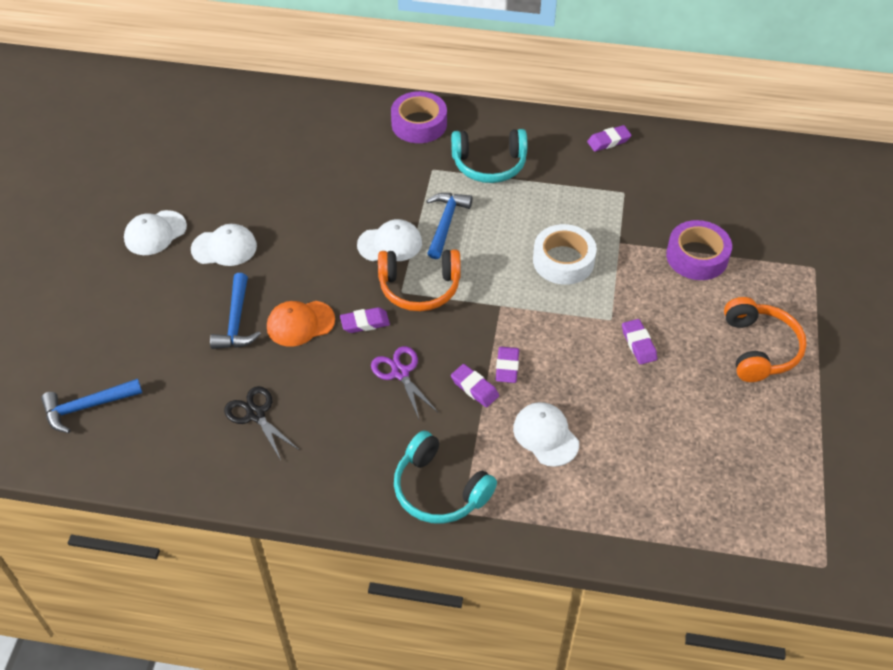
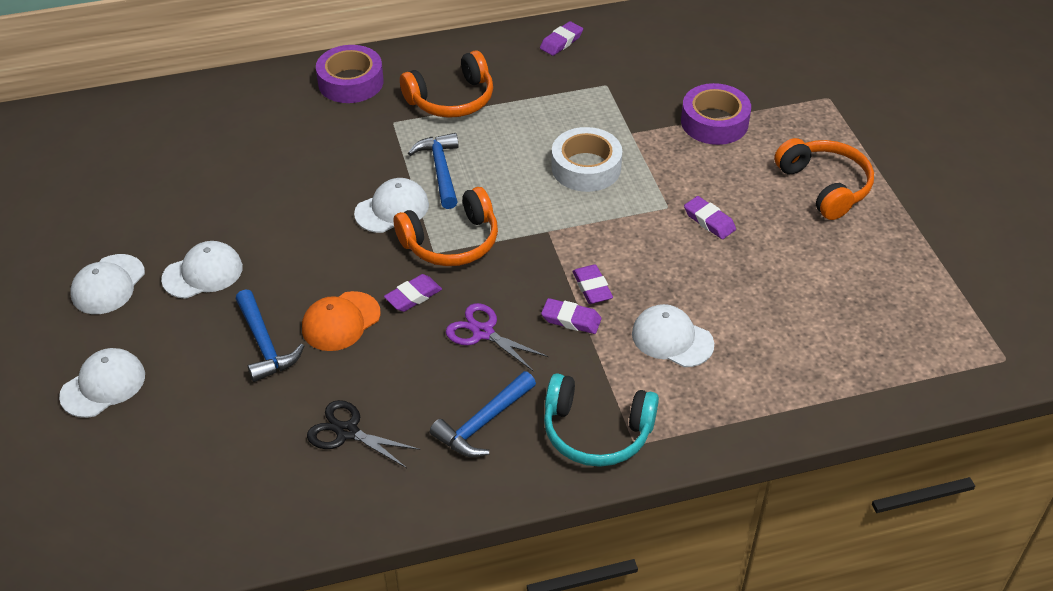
camera: 25 degrees left, 5 degrees down
blue hammer [41,379,142,433] -> blue hammer moved to [430,371,536,457]
turquoise headphones [451,129,527,183] -> orange headphones [400,50,493,118]
none -> white cap [59,348,145,418]

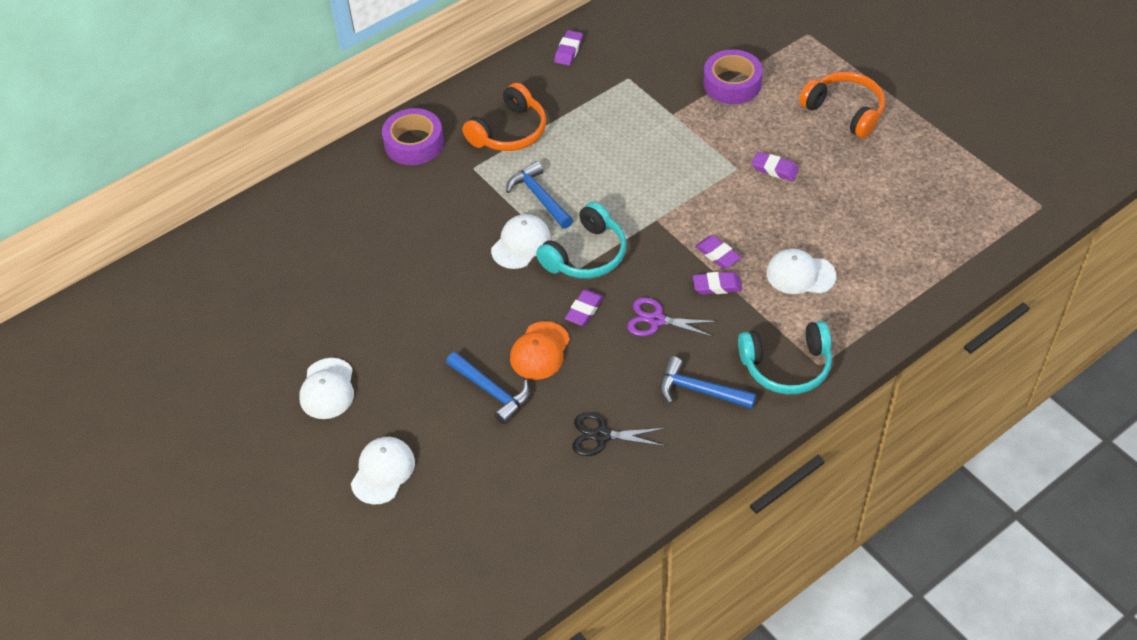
camera: 20 degrees left, 5 degrees up
white cap [161,241,243,299] -> none
orange headphones [394,187,498,266] -> turquoise headphones [536,202,626,279]
blue hammer [430,371,536,457] -> blue hammer turned 90 degrees clockwise [660,356,756,409]
white tape [551,127,622,192] -> none

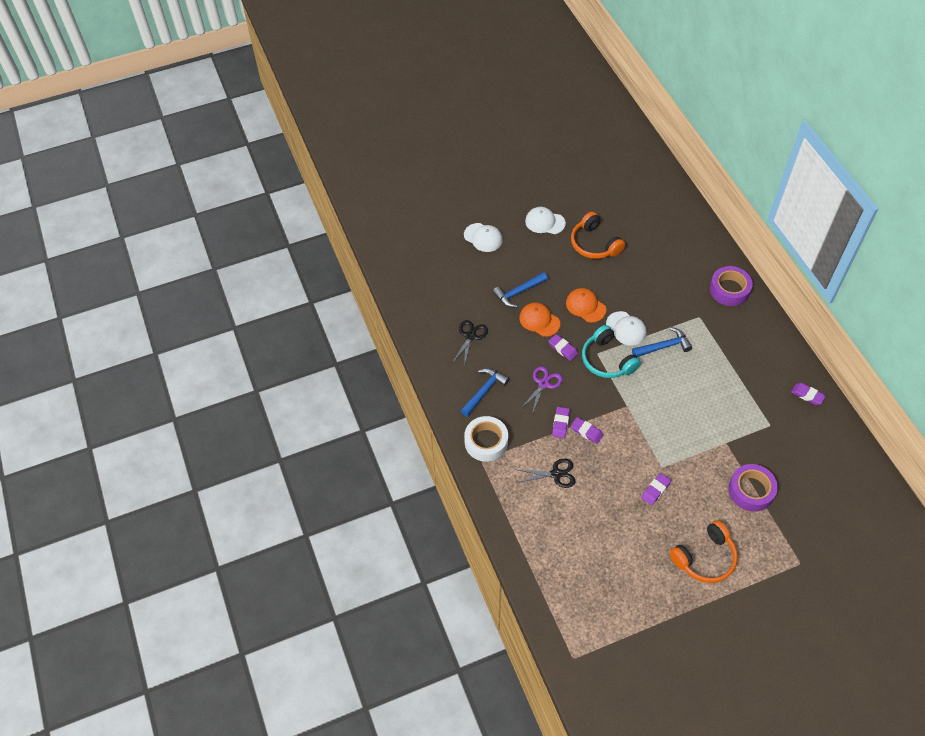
camera: 105 degrees right, 5 degrees up
orange headphones [462,83,546,151] -> orange headphones moved to [571,212,625,259]
purple eraser [695,235,741,269] -> purple eraser turned 60 degrees clockwise [571,417,603,444]
turquoise headphones [738,321,832,395] -> white tape [464,416,508,462]
white cap [766,249,837,294] -> black scissors [515,459,575,488]
none -> orange cap [566,288,606,322]

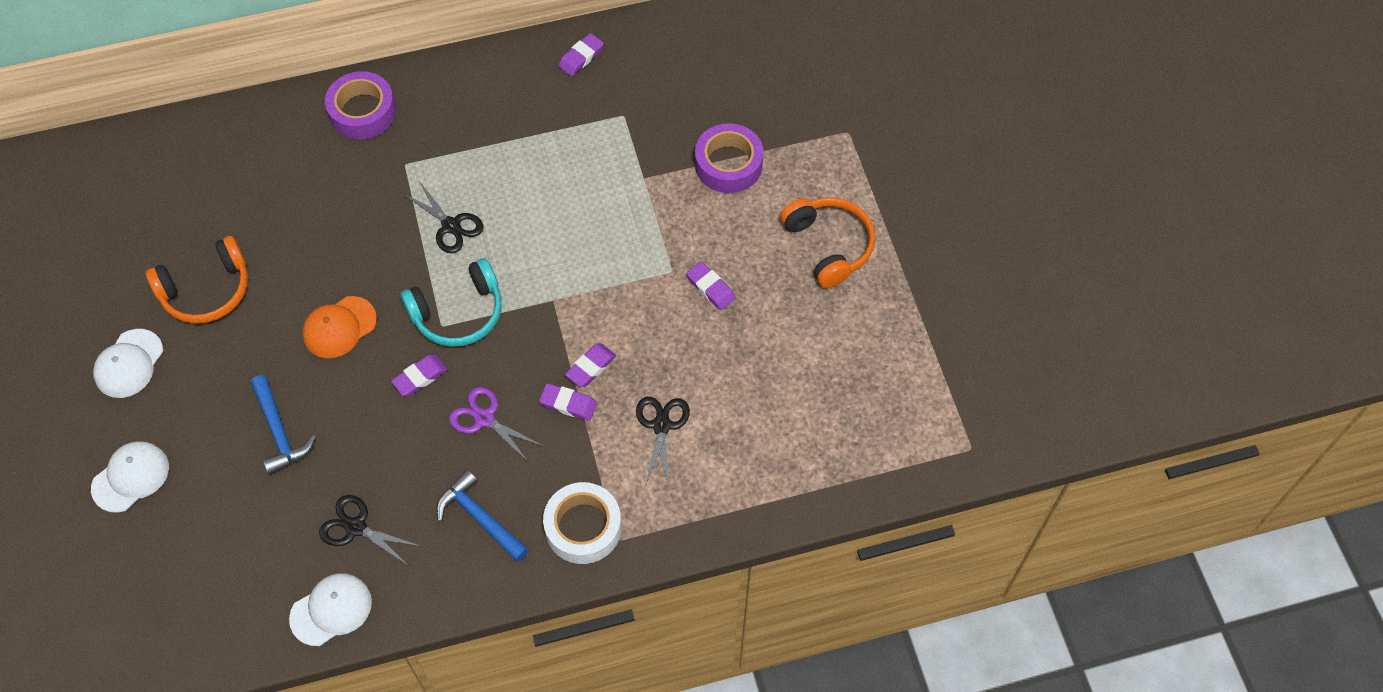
camera: 85 degrees left, 5 degrees up
orange cap [519,303,560,337] -> none
white cap [606,311,646,346] -> white cap moved to [289,573,372,646]
blue hammer [632,327,692,357] -> black scissors [402,181,484,253]

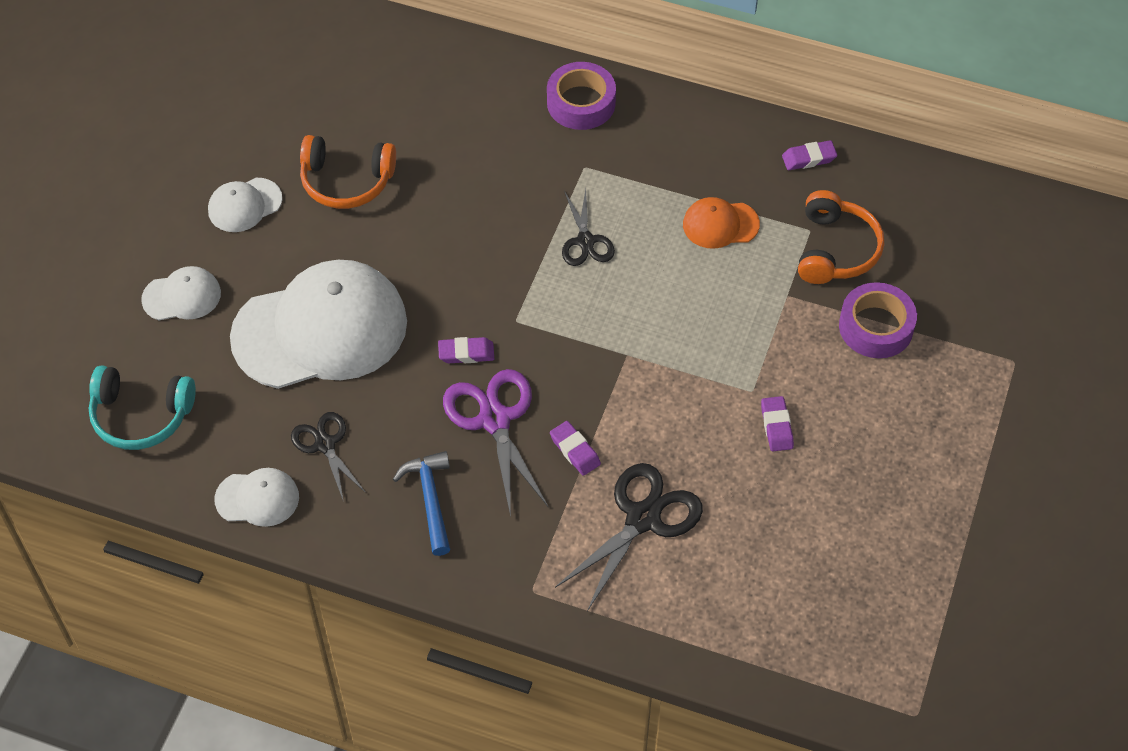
camera: 35 degrees right, 5 degrees down
blue hammer [250,375,316,475] -> white cap [230,260,407,389]
orange cap [302,296,377,358] -> orange cap moved to [683,197,760,249]
turquoise headphones [401,258,502,347] -> turquoise headphones moved to [89,365,196,450]
purple scissors [449,387,543,462] -> purple scissors [443,369,549,517], size x1.62
white tape [543,482,622,564] -> none
purple eraser [565,343,616,387] -> none
black scissors [636,397,690,488] -> black scissors [555,463,703,611], size x1.62
orange headphones [780,198,875,288] -> orange headphones moved to [798,190,884,284]

